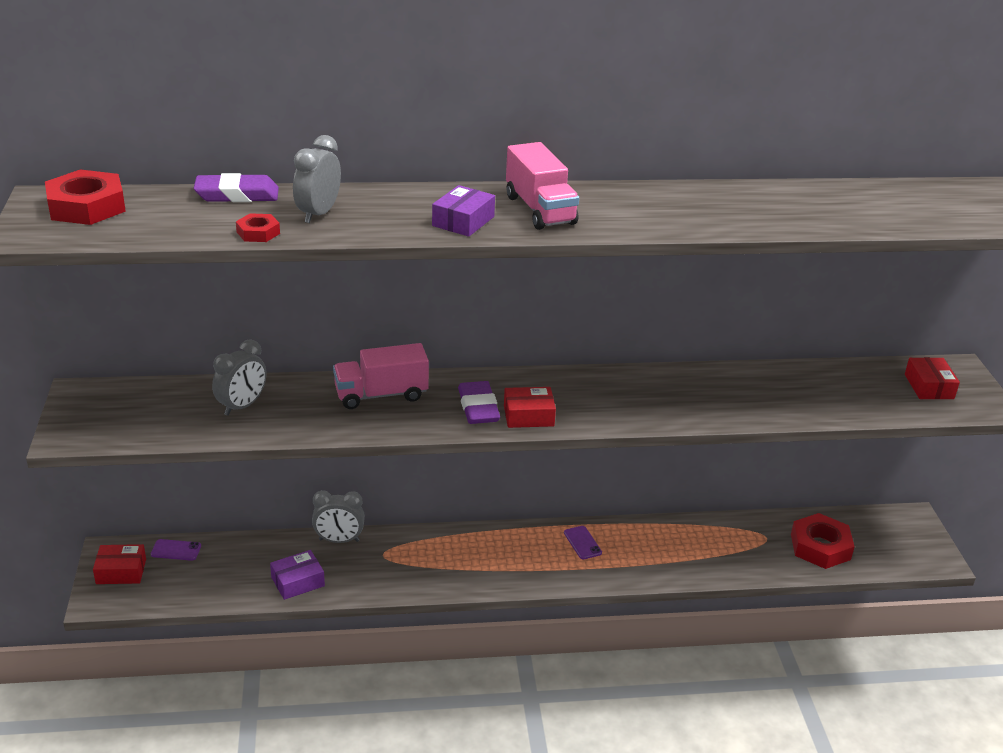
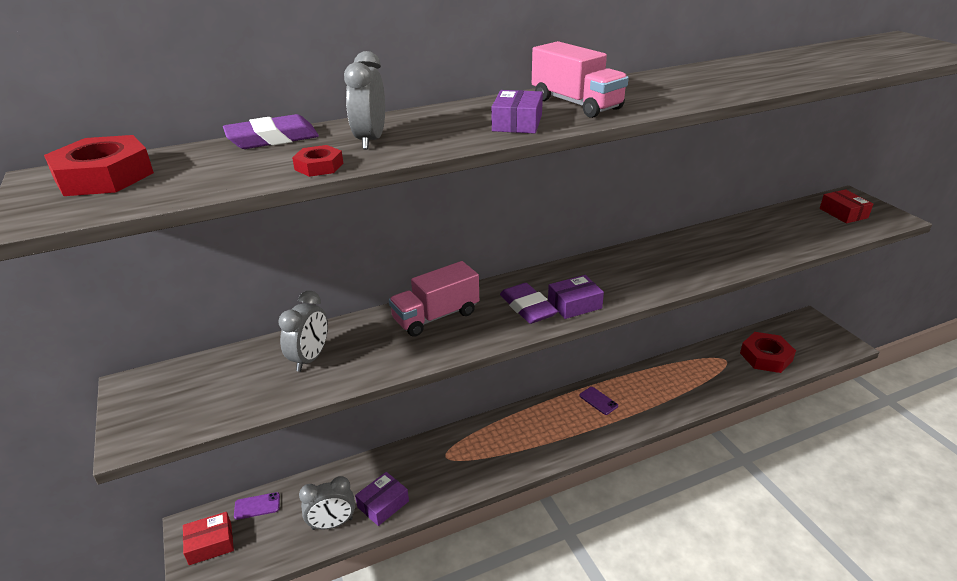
camera: 15 degrees left, 0 degrees up
grey clock [312,490,365,543] -> grey clock moved to [299,476,355,530]
red box [504,387,556,428] -> purple box [548,275,604,319]

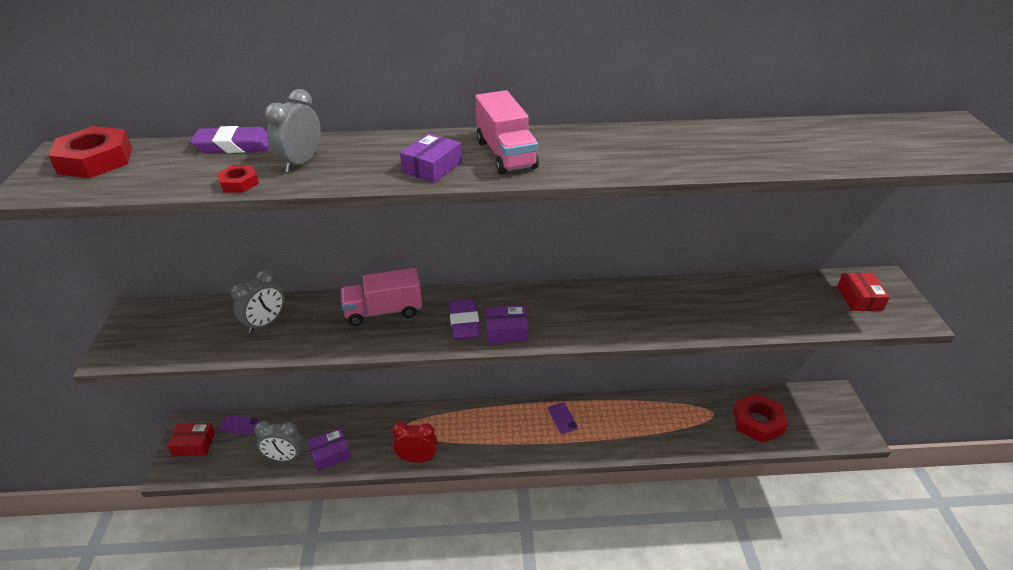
camera: 20 degrees right, 5 degrees up
none -> red clock [392,422,438,463]

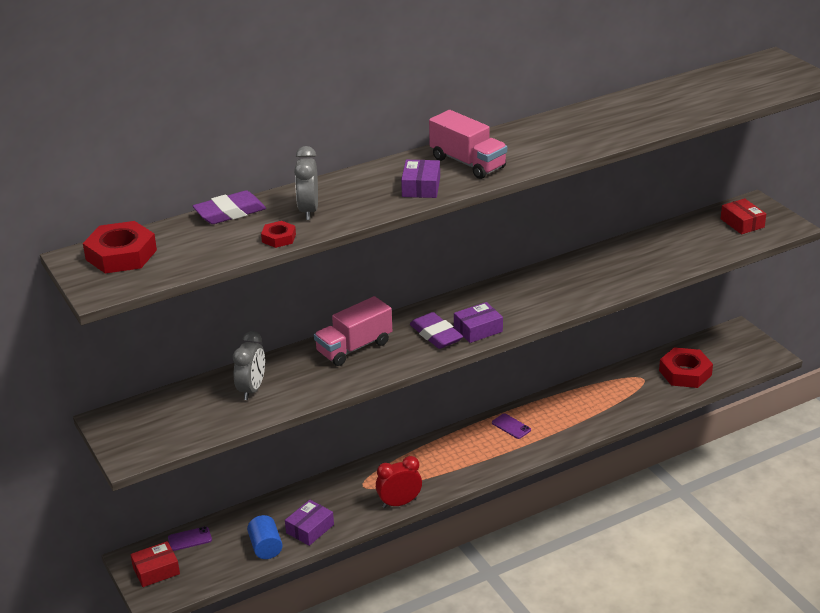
camera: 25 degrees left, 5 degrees down
grey clock [254,421,303,462] -> blue cylinder [247,515,283,559]

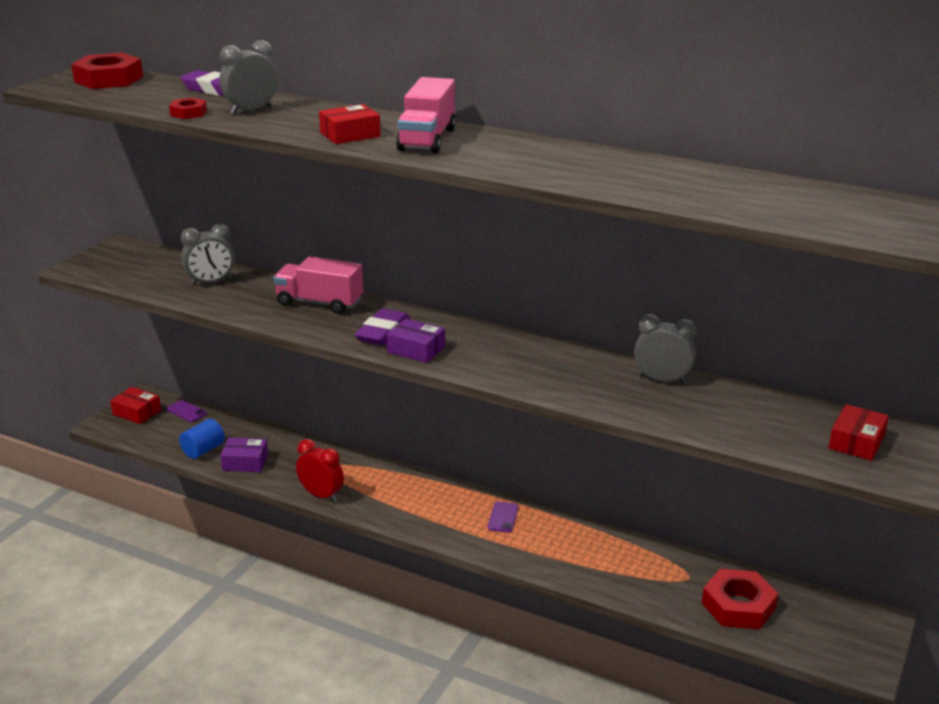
camera: 55 degrees right, 5 degrees down
purple box [401,160,440,198] -> red box [319,104,381,144]
none -> grey clock [634,314,696,384]

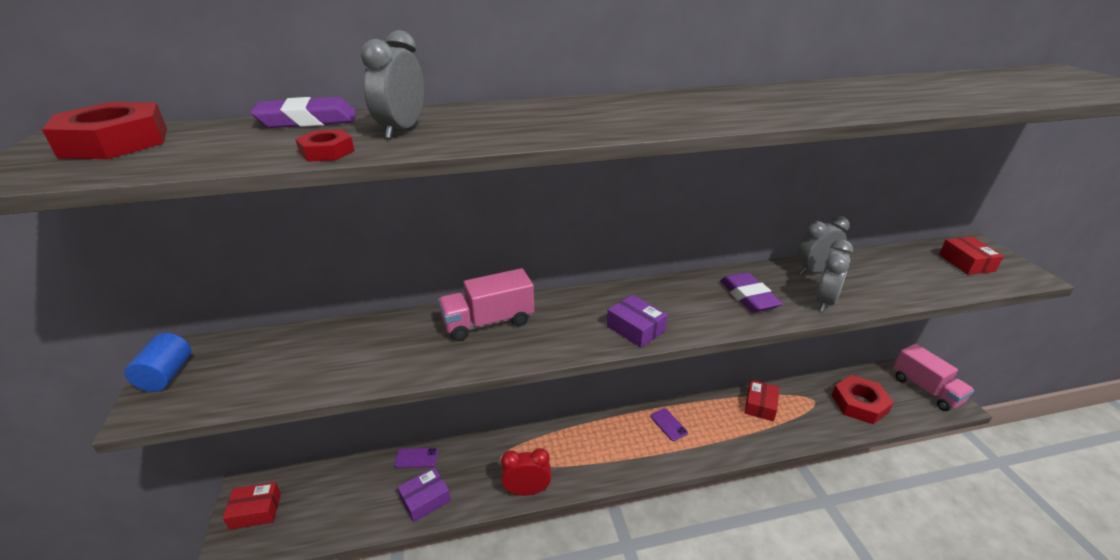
camera: 40 degrees left, 5 degrees up
purple phone [166,400,207,422] -> purple phone moved to [394,448,438,468]
blue cylinder [179,419,225,459] -> blue cylinder moved to [125,333,191,392]
grey clock [181,224,235,286] -> grey clock moved to [815,239,853,312]
red box [319,104,381,144] -> red box moved to [745,380,780,421]
purple eraser [355,308,410,346] -> purple eraser moved to [720,272,783,313]
purple box [387,318,445,363] -> purple box turned 60 degrees clockwise [607,295,668,348]
pink truck [396,77,456,153] -> pink truck moved to [893,343,974,411]

